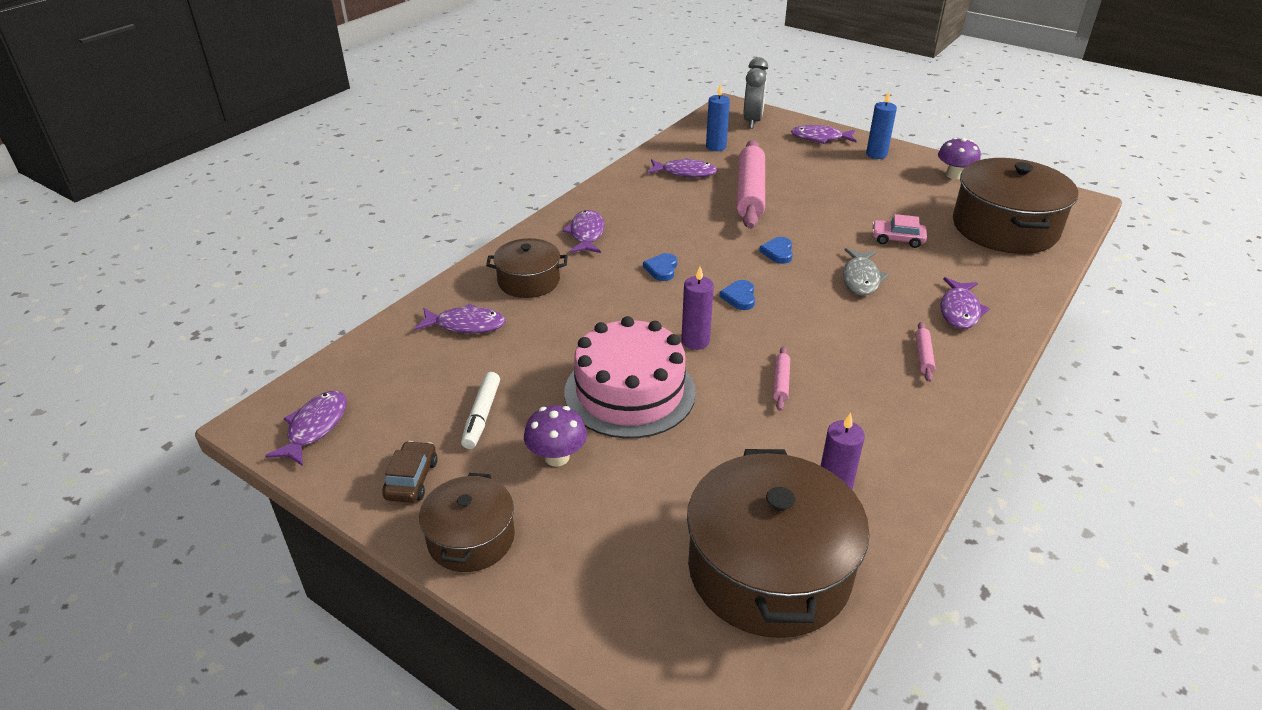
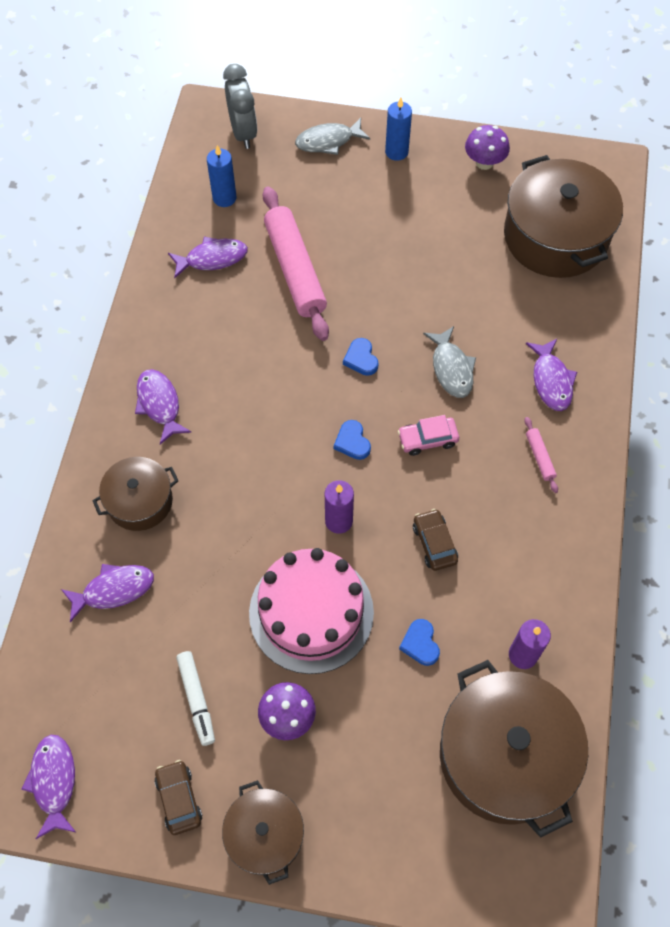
camera: 25 degrees left, 25 degrees up
blue heart [643,253,677,281] -> blue heart moved to [399,619,440,666]
pink rolling pin [773,346,790,411] -> brown car [413,509,458,571]
purple fish [791,125,857,144] -> grey fish [295,118,370,155]
pink car [872,214,927,248] -> pink car moved to [398,415,459,456]

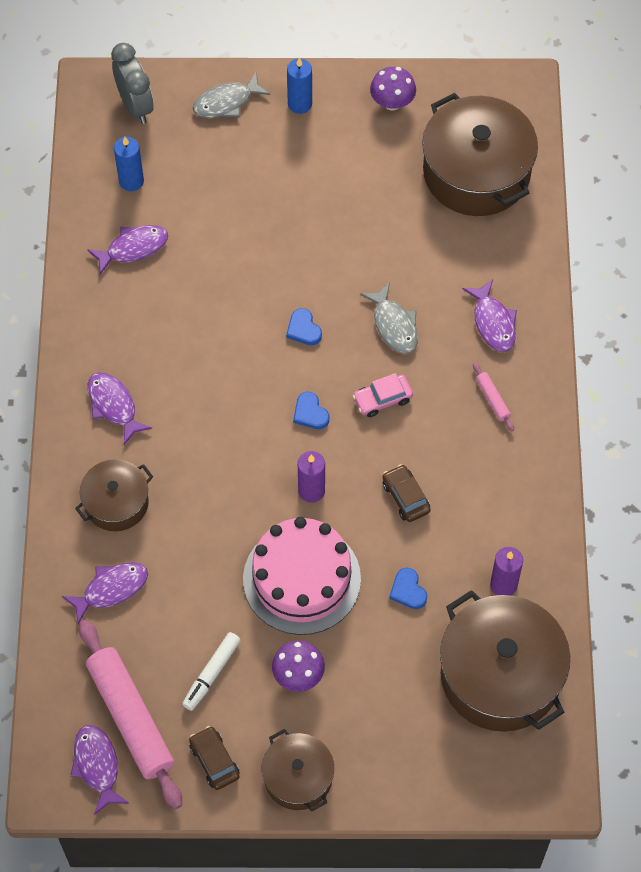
camera: 10 degrees left, 0 degrees up
white marker [176,651,215,746] -> white marker turned 60 degrees clockwise [182,632,241,711]
pink rolling pin [263,186,329,341] -> pink rolling pin moved to [79,620,182,809]

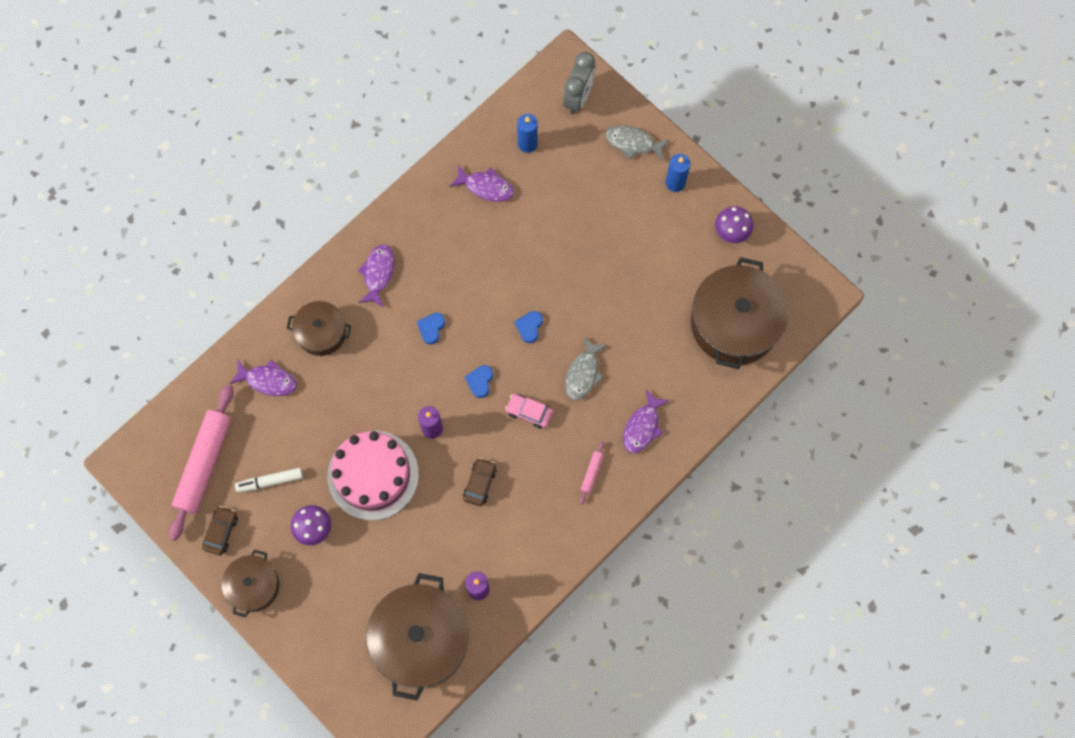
camera: 45 degrees right, 10 degrees up
purple fish [70,725,129,815] -> none
blue heart [389,567,427,609] -> blue heart moved to [417,313,445,344]

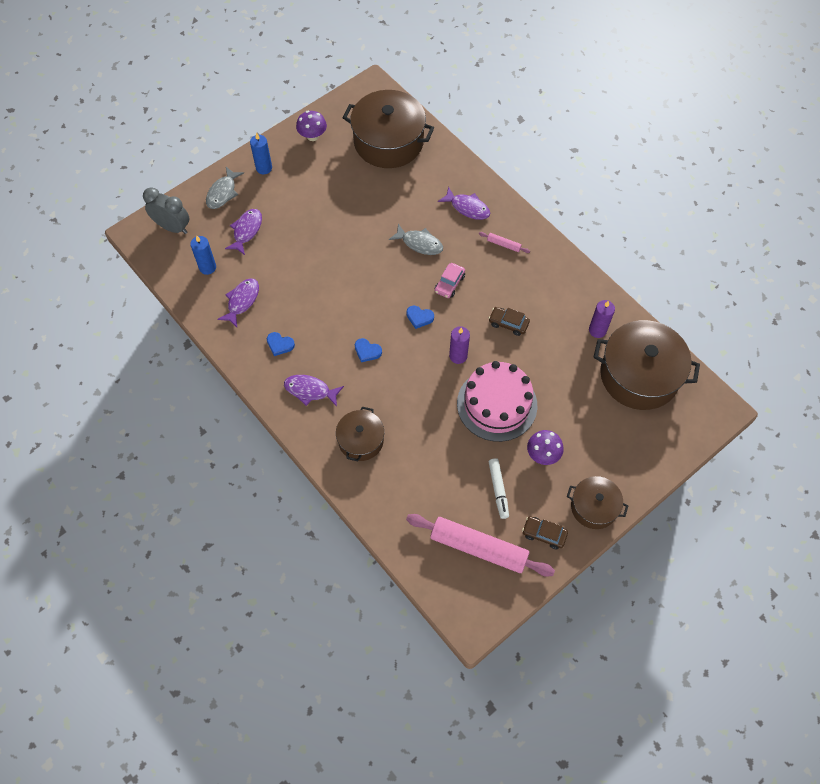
camera: 85 degrees left, 10 degrees down
purple fish [230,360,297,396] -> purple fish moved to [225,209,262,255]
blue heart [515,311,543,343] -> blue heart moved to [267,332,295,356]

